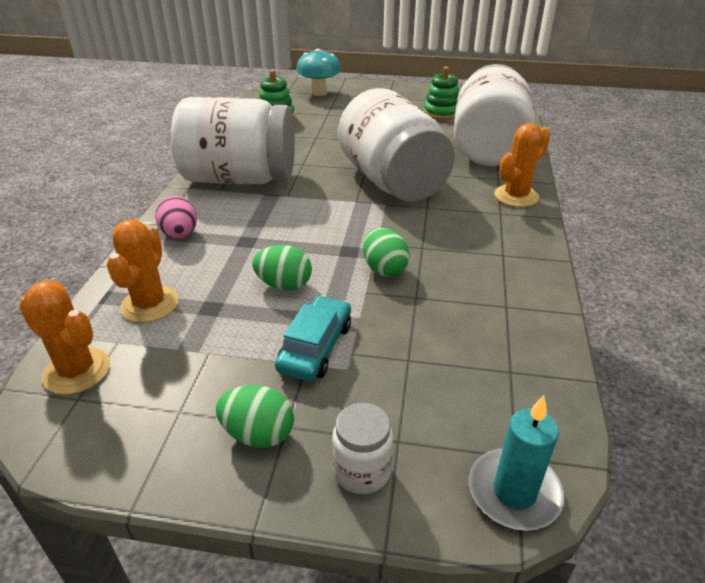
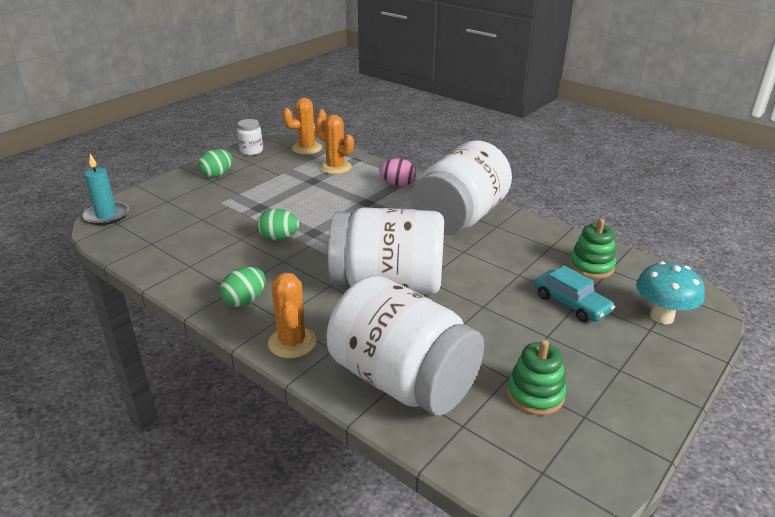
camera: 120 degrees right, 5 degrees down
green egg [252,245,312,290] -> green egg moved to [220,267,265,307]
turquoise car [275,296,351,381] -> turquoise car moved to [535,265,615,322]
white jar [332,403,393,494] -> white jar moved to [237,119,263,155]

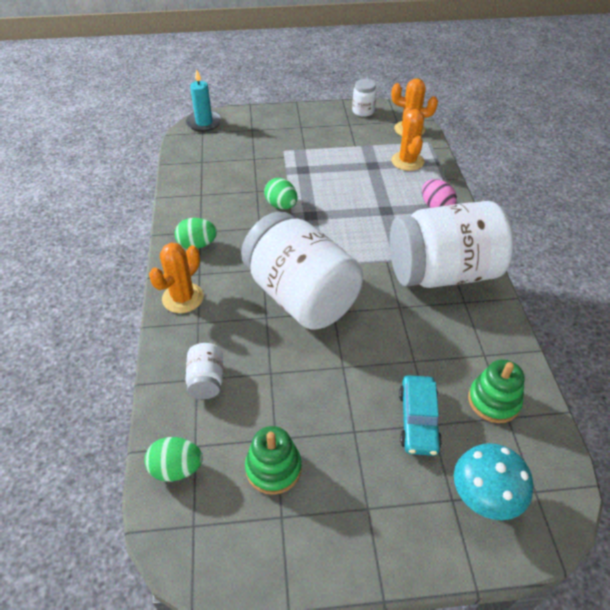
camera: 45 degrees right, 15 degrees up
green egg [198,149,233,178] -> green egg moved to [144,437,203,482]
white jar [327,276,484,416] -> white jar [185,343,223,399], size x0.40

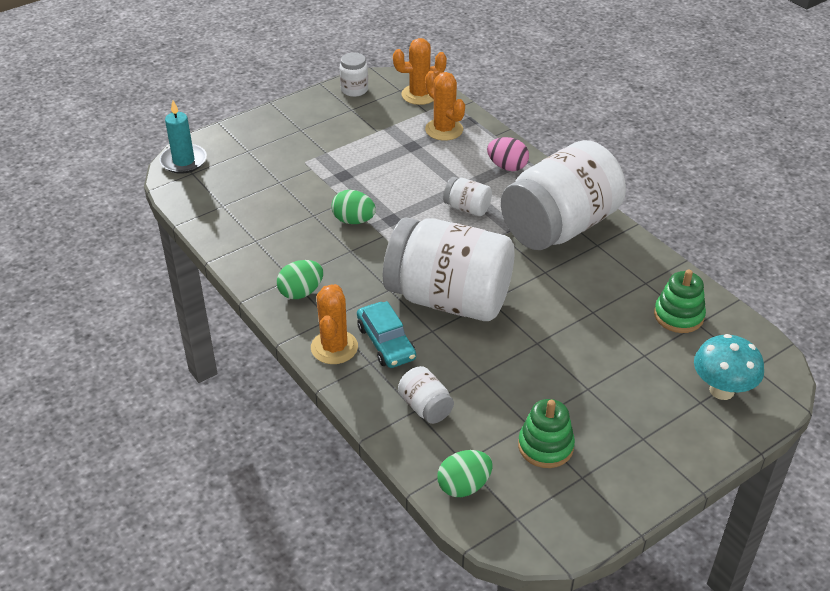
camera: 30 degrees left, 5 degrees down
turquoise car [399,375,442,456] -> turquoise car moved to [357,301,416,368]
none -> white jar [443,177,492,216]

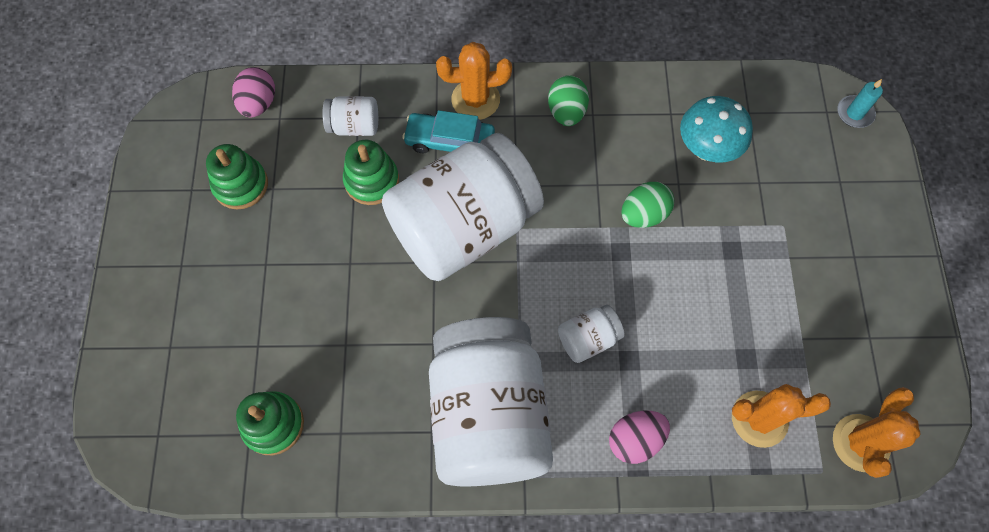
camera: 125 degrees right, 25 degrees up
turquoise candle [160,101,207,174] -> turquoise candle [837,79,883,128], size x0.65
orange cactus [311,284,358,364] -> orange cactus turned 45 degrees counterclockwise [436,42,512,120]
white jar [340,52,368,97] -> none
green egg [437,450,492,497] -> pink egg [232,67,275,118]
turquoise mushroom [694,334,764,400] -> turquoise mushroom moved to [680,96,753,163]
none -> green stacking toy [343,140,399,205]

